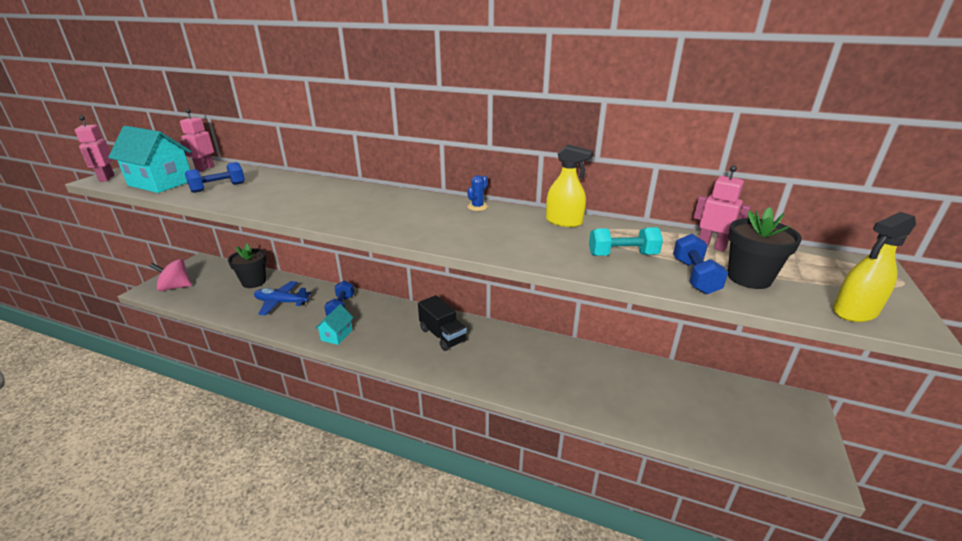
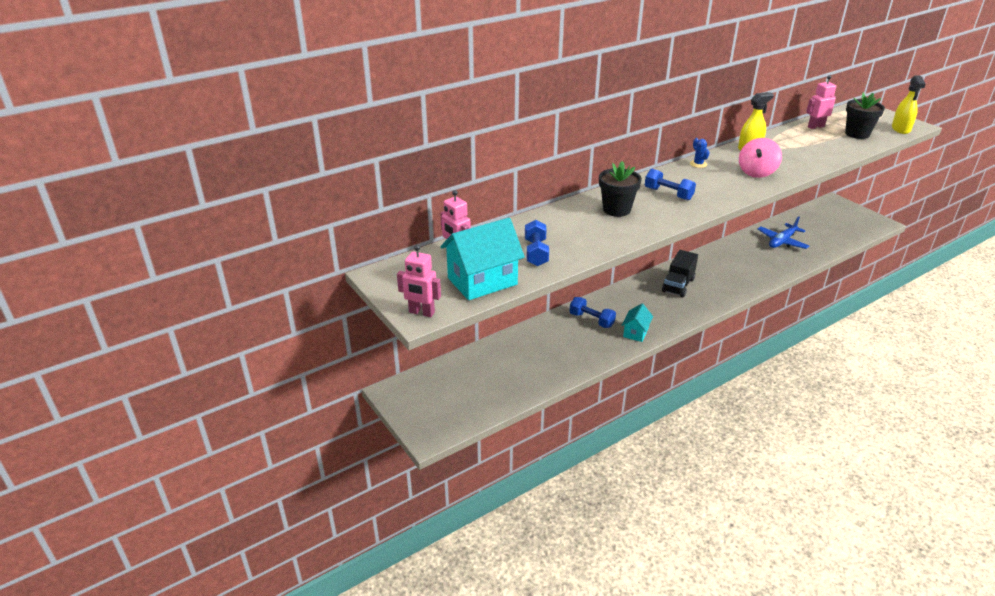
camera: 55 degrees left, 5 degrees up
pink spinning top [149,259,192,291] -> pink spinning top moved to [739,138,782,178]
black flower pot [228,243,266,288] -> black flower pot moved to [599,161,642,217]
blue plane [254,281,311,315] -> blue plane moved to [757,217,809,249]
turquoise house [315,304,354,345] -> turquoise house turned 60 degrees clockwise [622,304,653,342]
black truck [418,295,467,351] -> black truck turned 120 degrees clockwise [662,250,698,298]
turquoise dumbbell [589,227,663,256] -> none
blue dumbbell [673,234,728,294] -> blue dumbbell moved to [645,169,696,200]

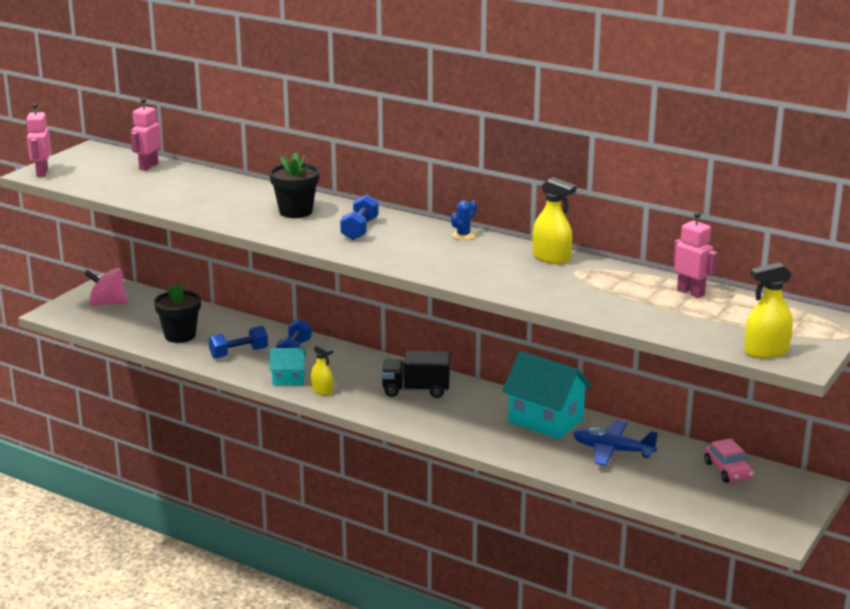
camera: 65 degrees right, 10 degrees down
turquoise house [440,218,525,300] -> turquoise house moved to [502,351,592,439]
blue dumbbell [525,220,549,266] -> blue dumbbell moved to [209,326,268,359]
pink spinning top [739,138,782,178] -> pink spinning top moved to [84,268,127,306]
black flower pot [845,92,885,139] -> black flower pot moved to [154,283,201,343]
none -> yellow spray bottle [311,343,333,395]
none -> pink car [704,439,754,483]

